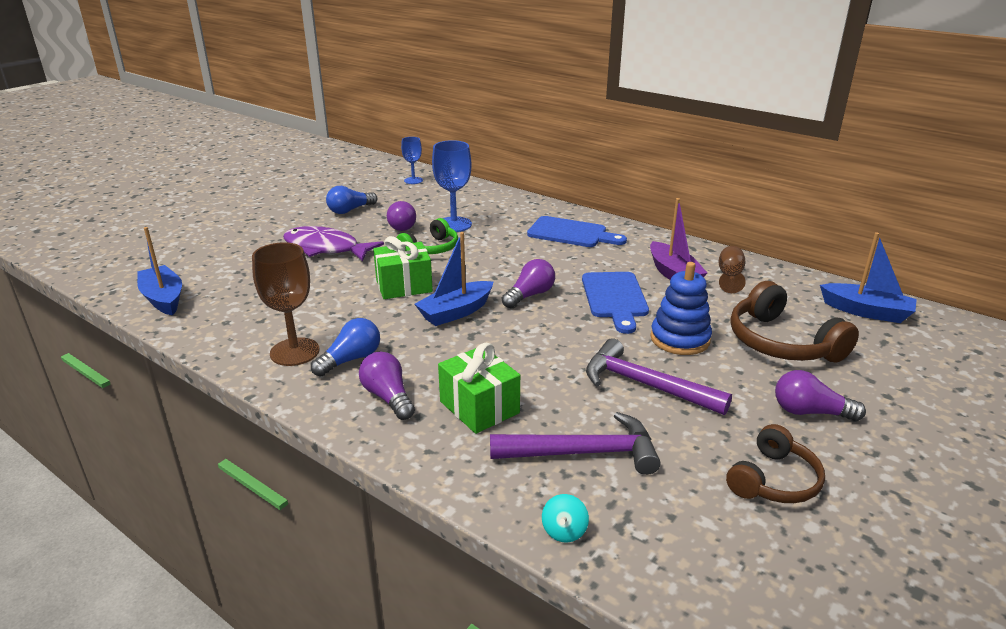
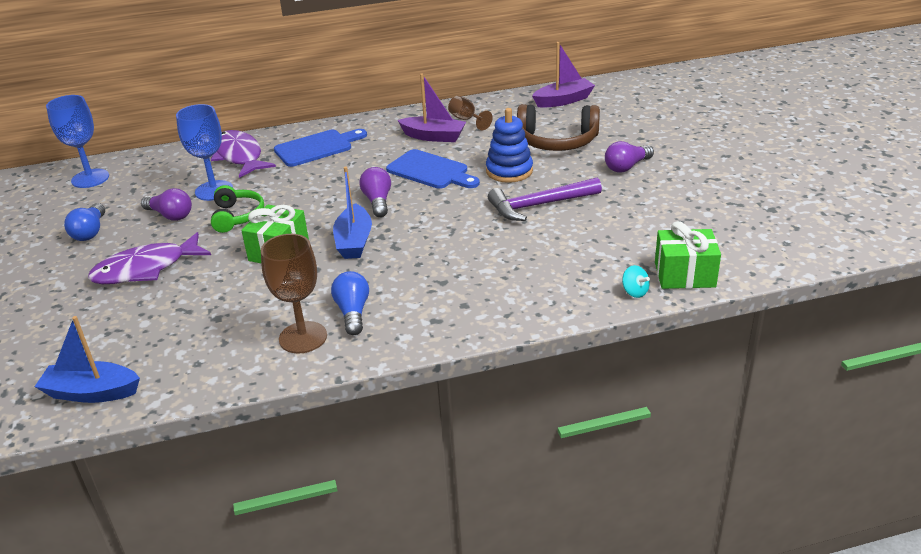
camera: 50 degrees left, 5 degrees up
purple light bulb [359,352,415,420] -> none
blue goblet [401,137,423,184] -> blue goblet [46,95,109,188], size x1.67
green gift [438,343,520,434] -> green gift moved to [655,221,721,289]
purple hammer [490,412,661,475] -> none
brown headphones [726,424,825,503] -> none
blue boat [820,232,917,323] -> purple boat [532,42,595,108]
none -> purple fish [211,130,276,178]

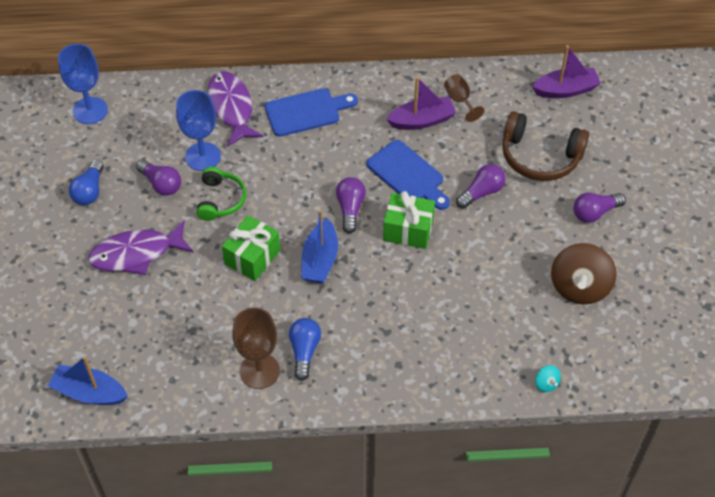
camera: 10 degrees right, 20 degrees up
purple boat [397,74,466,142] -> purple boat turned 45 degrees counterclockwise [386,77,456,130]
blue stacking toy [486,108,533,183] -> purple light bulb [456,164,506,209]
purple hammer [488,177,602,221] -> none
green gift [655,221,721,289] -> green gift moved to [383,191,435,249]
none -> brown spinning top [551,243,617,304]

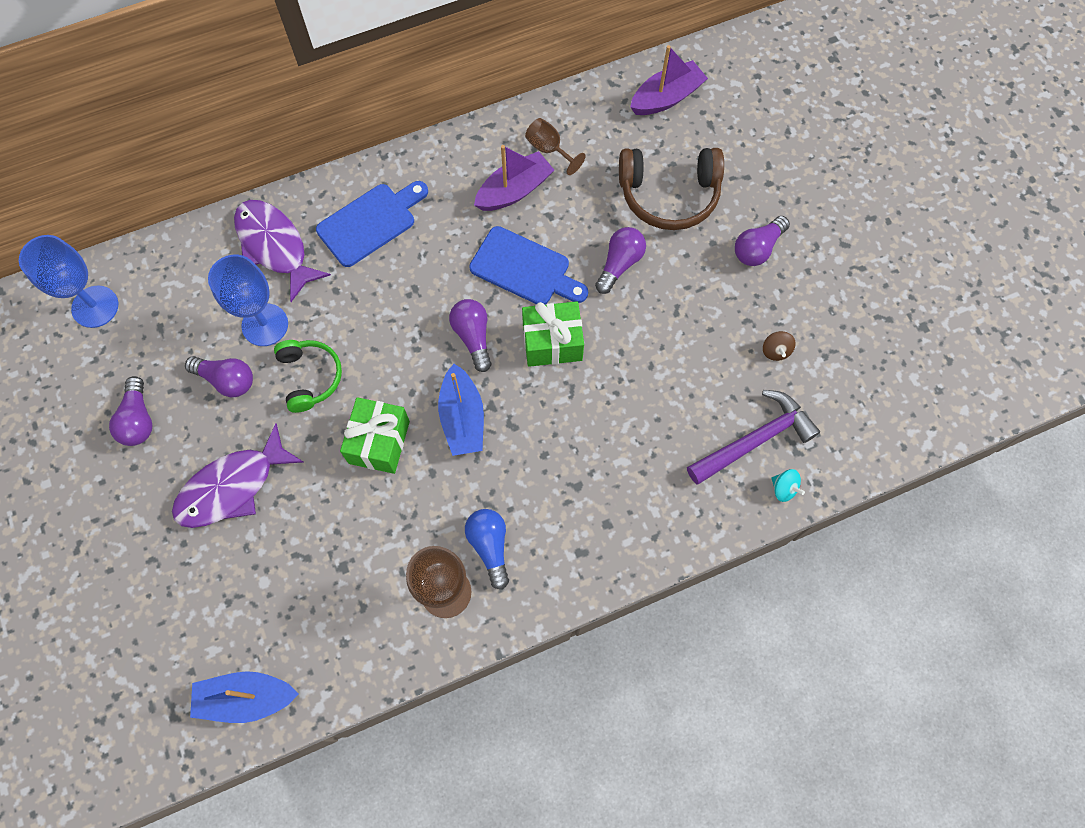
camera: 20 degrees left, 15 degrees up
blue light bulb [69,160,104,205] -> purple light bulb [109,376,152,446]
brown spinning top [551,243,617,304] -> brown spinning top [763,331,796,361], size x0.43
none -> purple hammer [687,390,820,484]

